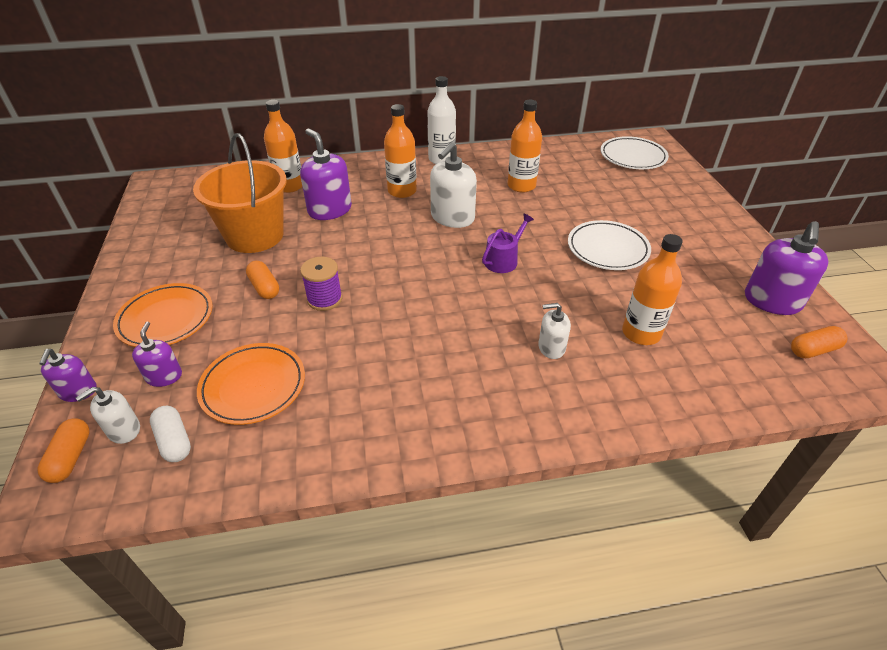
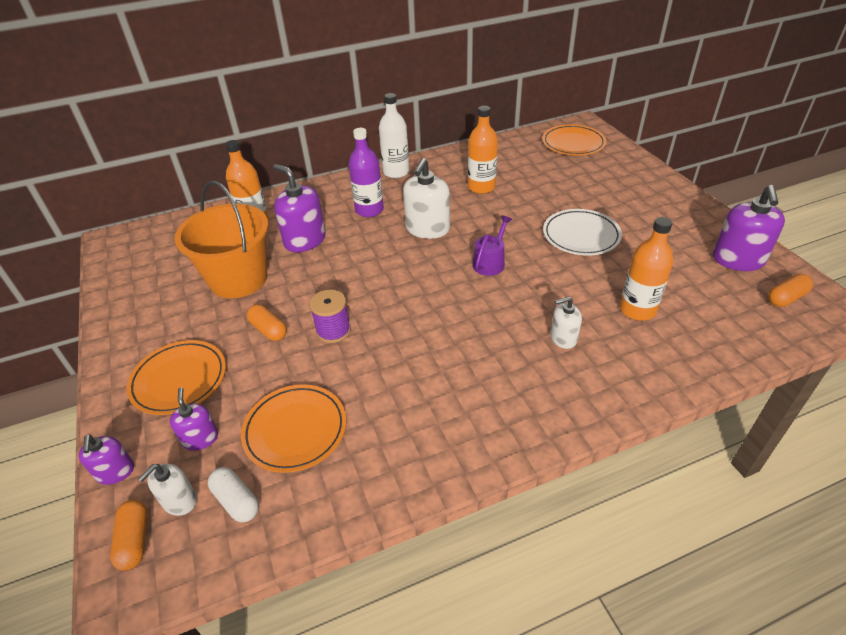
camera: 10 degrees left, 0 degrees up
orange bottle [384,104,417,198] -> purple bottle [348,128,384,217]
white plate [601,136,669,169] -> orange plate [542,124,606,156]

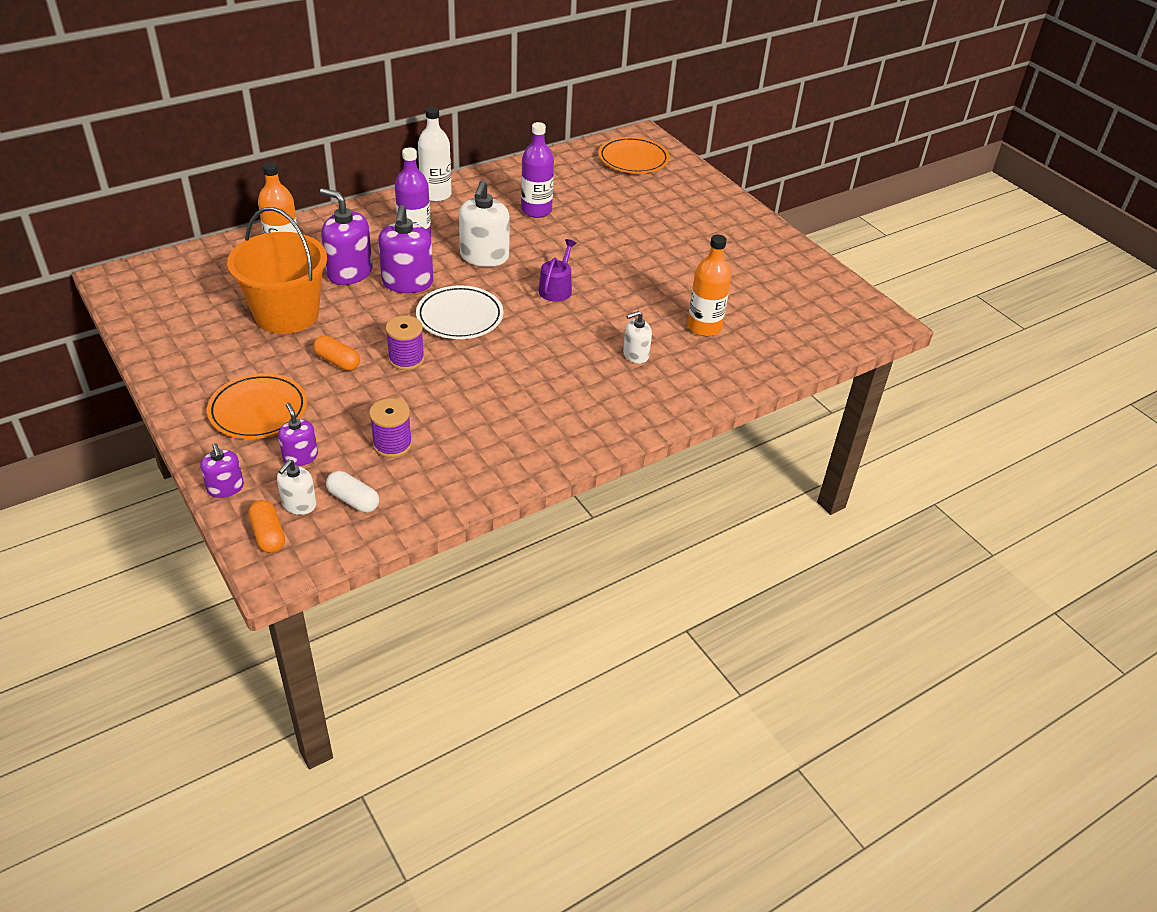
camera: 15 degrees left, 0 degrees up
orange plate [241,384,346,473] -> purple spool [369,398,412,458]
orange bottle [468,106,498,194] -> purple bottle [521,122,554,218]
white plate [543,209,622,255] -> white plate moved to [416,285,503,339]
purple soap dispenser [713,185,785,271] -> purple soap dispenser moved to [378,205,433,293]
orange capsule [768,274,813,307] -> none

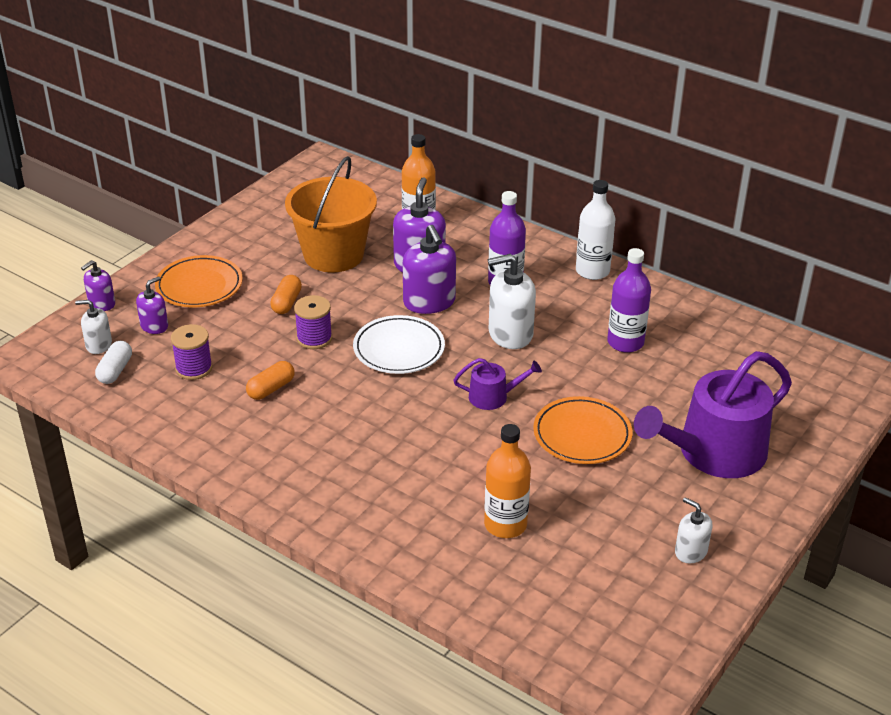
camera: 70 degrees right, 5 degrees down
orange capsule [249,500,285,553] -> orange capsule moved to [246,361,295,400]
purple soap dispenser [378,205,433,293] -> purple soap dispenser turned 90 degrees counterclockwise [403,225,456,314]
orange plate [599,137,669,173] -> orange plate moved to [533,396,632,464]
white soap dispenser [623,311,652,364] -> white soap dispenser moved to [675,497,712,563]
none -> purple watering can [634,351,792,478]

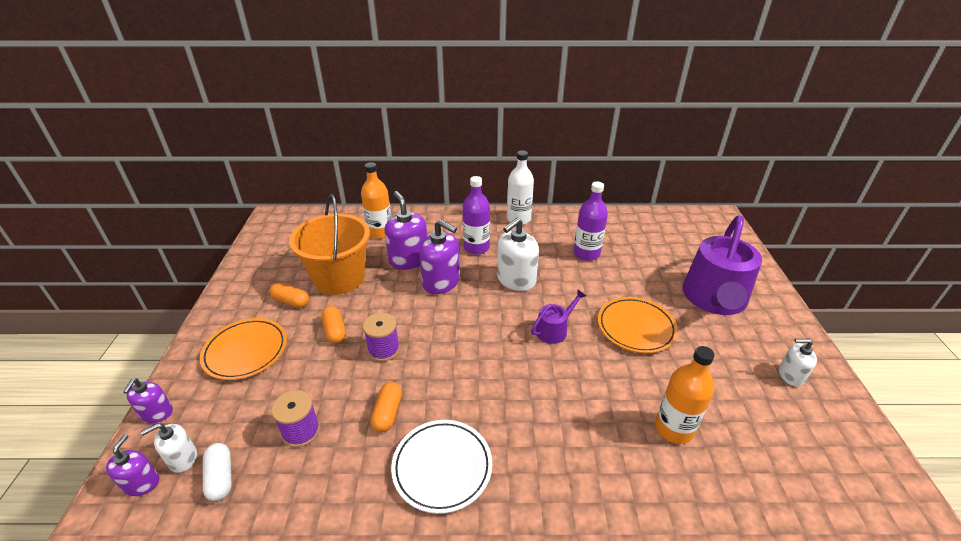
camera: 35 degrees left, 0 degrees up
purple soap dispenser [136,277,168,334] -> purple soap dispenser moved to [106,434,159,496]
white plate [353,315,445,374] -> white plate moved to [391,420,492,514]
none -> orange capsule [270,282,309,308]

